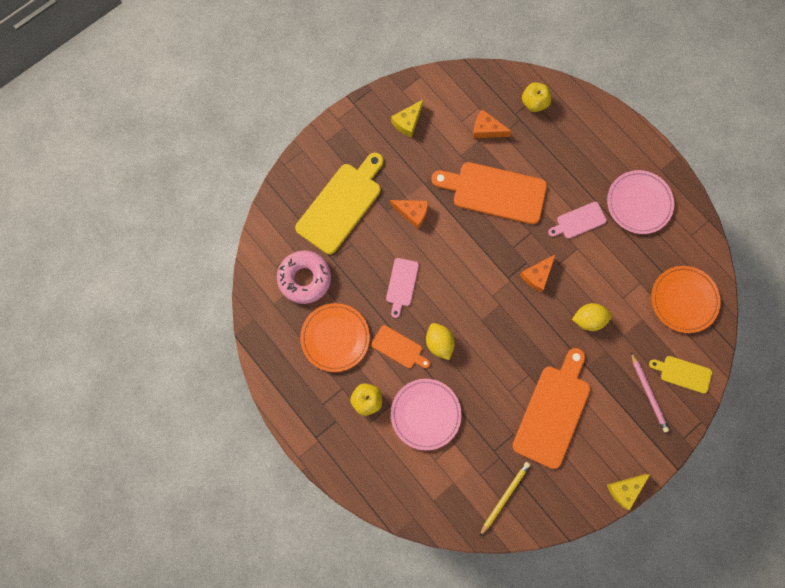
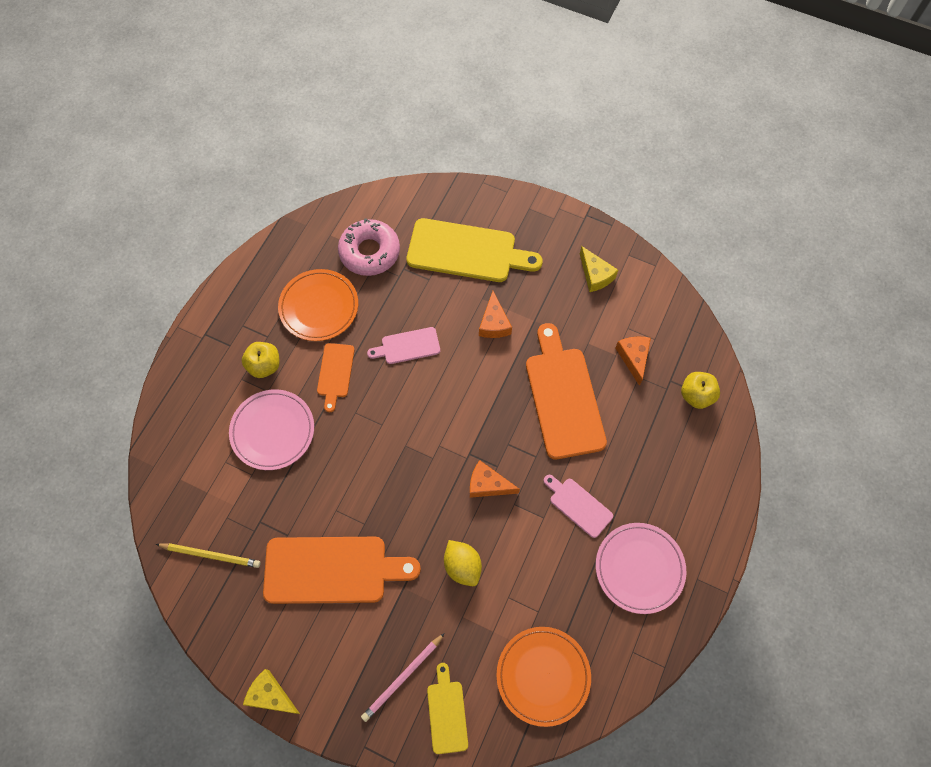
camera: 65 degrees right, 10 degrees down
yellow cheese [391,100,423,138] -> yellow cheese turned 135 degrees counterclockwise [580,246,618,292]
yellow lemon [426,323,455,360] -> none

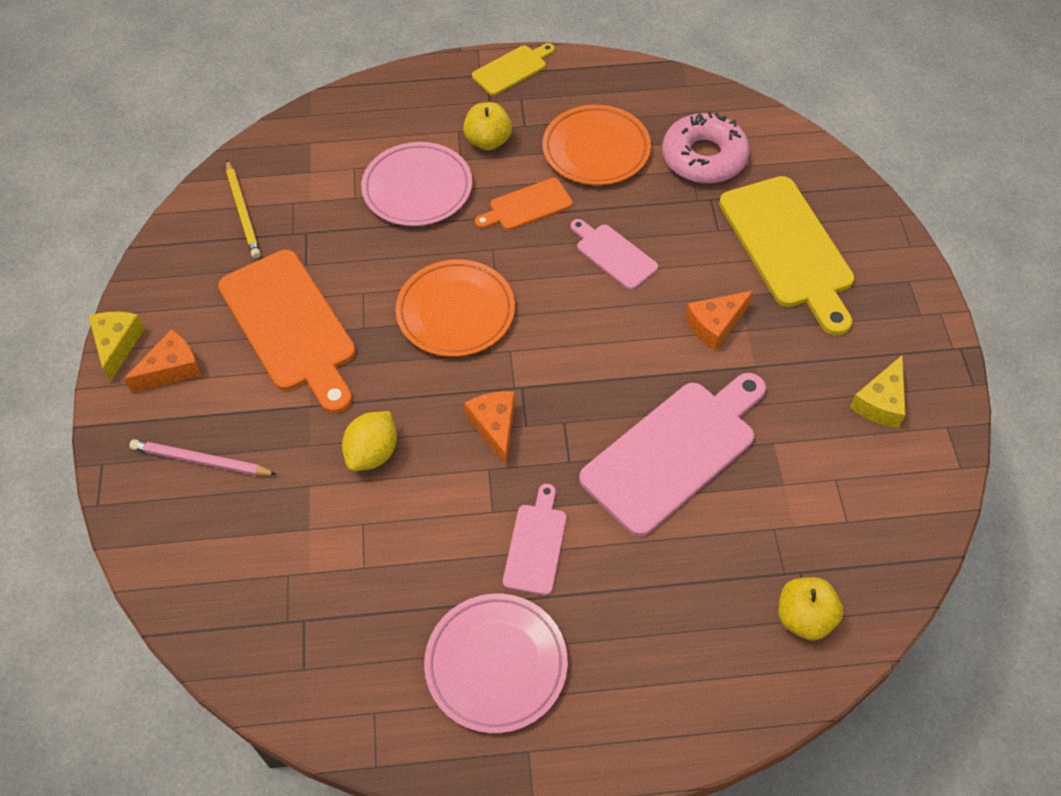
camera: 60 degrees right, 10 degrees down
yellow cutting board [427,663,468,754] -> yellow cutting board moved to [472,43,555,95]
orange plate [496,627,591,727] -> orange plate moved to [396,259,515,357]
orange cutting board [526,323,607,459] -> pink cutting board [579,373,766,537]
orange cheese [615,337,651,386] -> orange cheese moved to [124,329,201,393]

